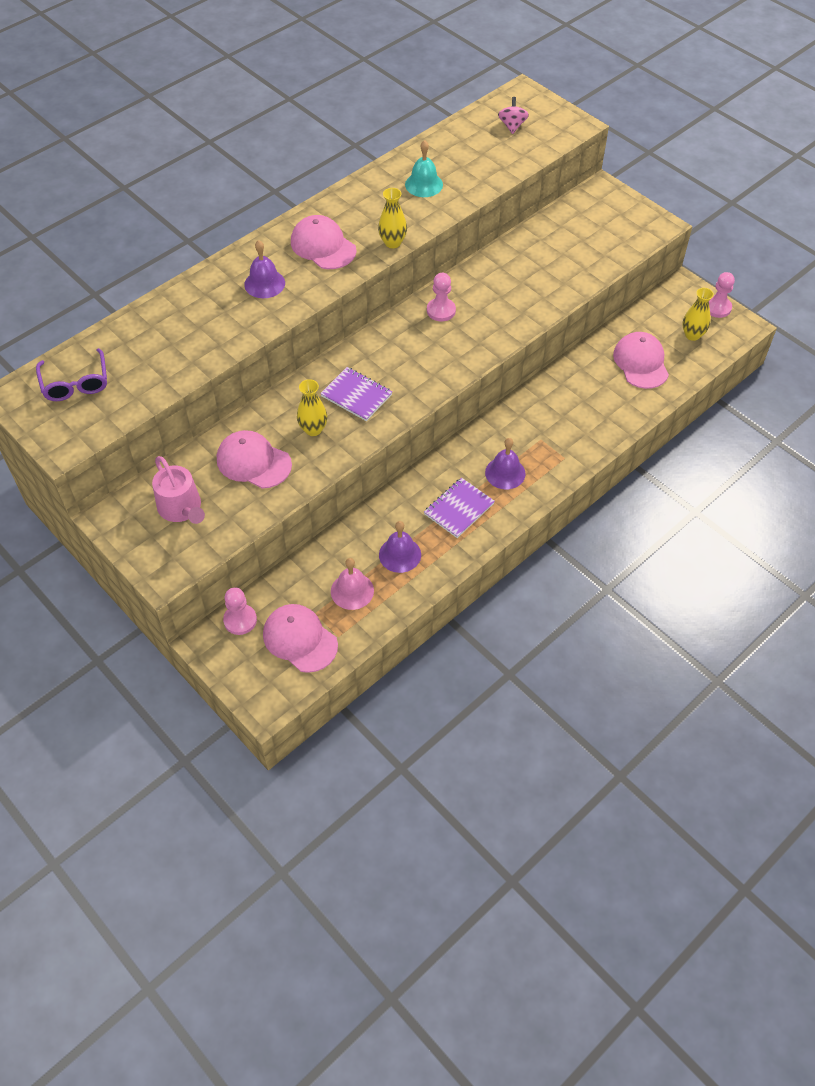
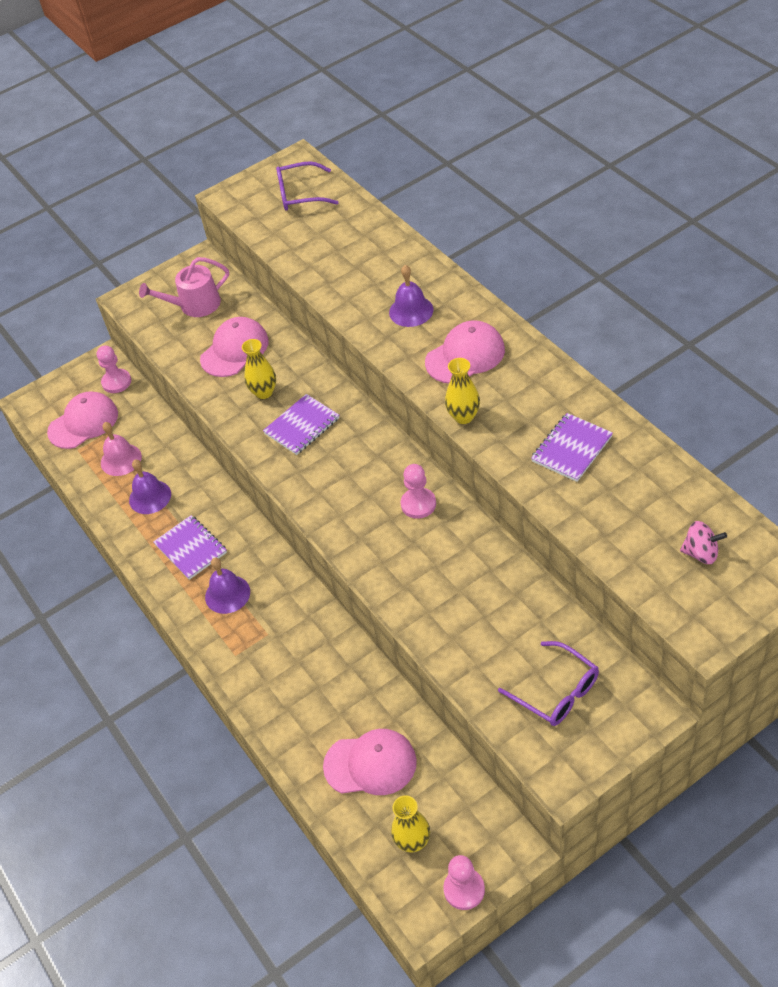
camera: 105 degrees right, 5 degrees down
turquoise bell [405,140,443,197] -> purple notebook [531,413,613,482]
none -> purple glasses [498,641,599,726]

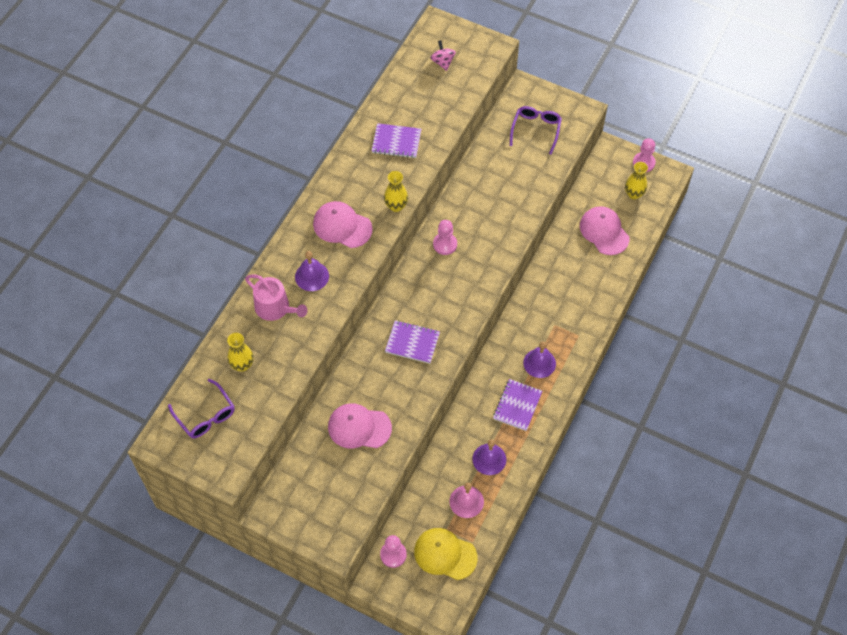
camera: 125 degrees left, 10 degrees up
pink cap [47,391,118,449] -> yellow cap [414,528,478,580]
pink watering can [139,257,229,317] -> pink watering can moved to [245,275,307,321]
yellow vase [242,339,276,399] -> yellow vase moved to [227,333,254,372]

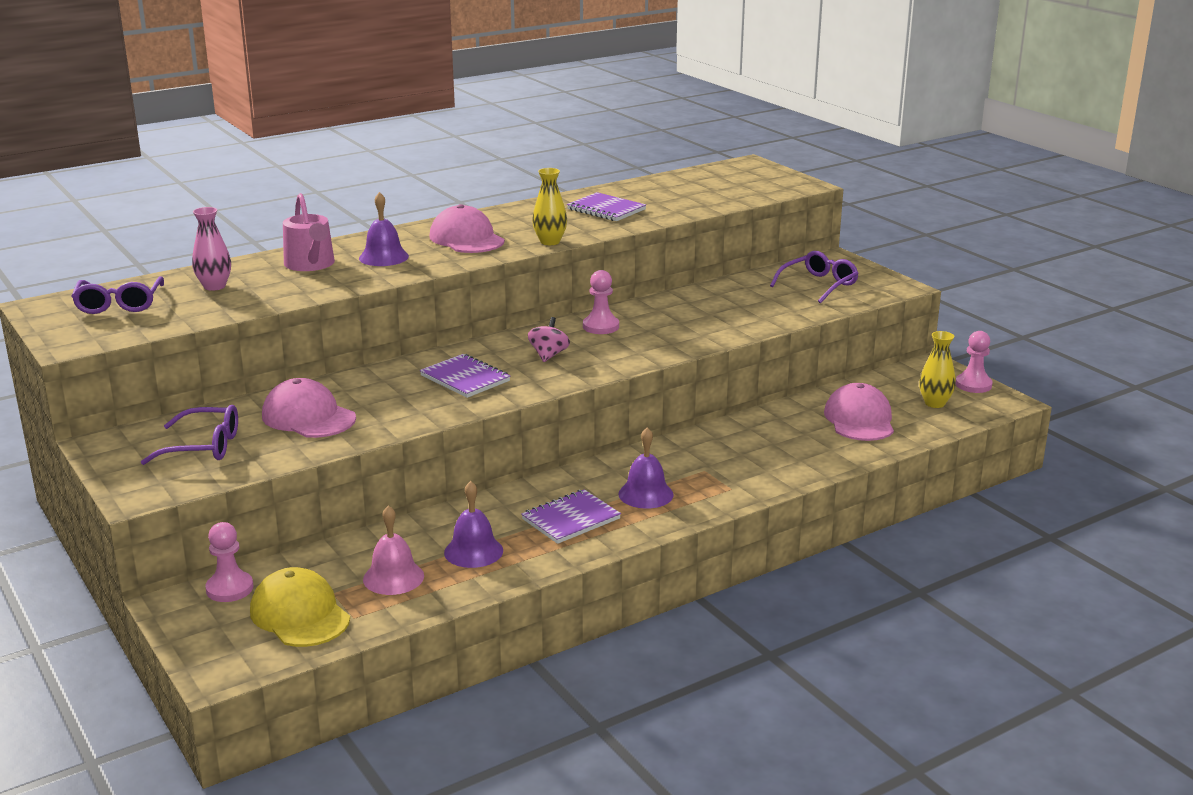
camera: 30 degrees right, 35 degrees down
yellow vase [227,333,254,372] -> pink vase [192,207,231,291]
pink spinning top [430,40,456,71] -> pink spinning top moved to [528,317,570,362]
none -> purple glasses [141,405,238,465]

